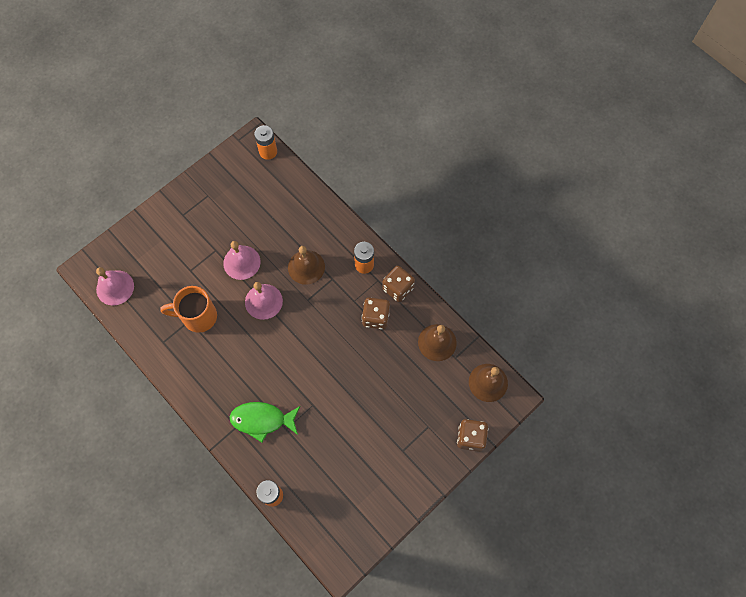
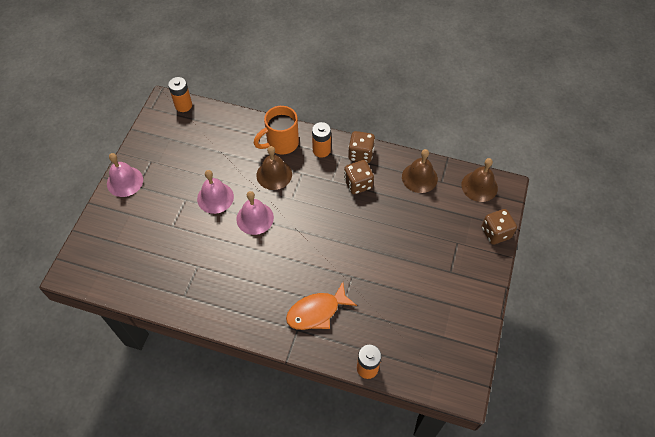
camera: 30 degrees left, 10 degrees down
pink bell [96,267,134,305] -> pink bell moved to [107,153,143,197]
orange mug [160,286,217,333] -> orange mug moved to [253,106,299,154]
green fish [230,402,300,442] -> orange fish [286,282,357,330]

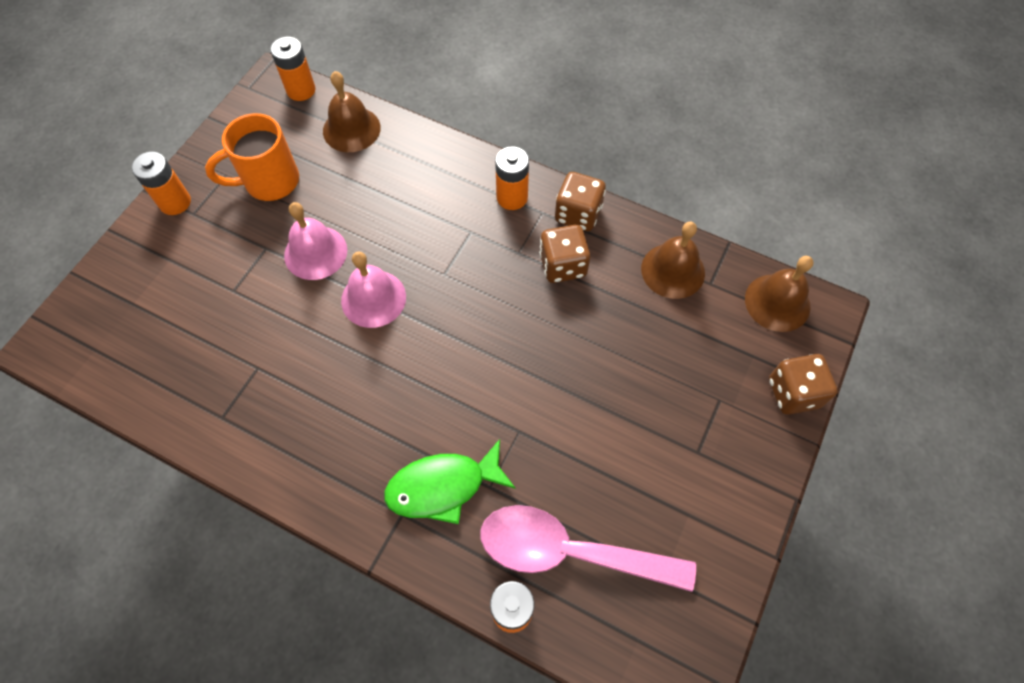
camera: 10 degrees right, 5 degrees up
pink bell [107,153,143,197] -> orange battery [132,152,191,215]
orange mug [253,106,299,154] -> orange mug moved to [205,113,299,201]
brown bell [256,146,292,190] -> brown bell moved to [323,71,381,152]
orange fish [286,282,357,330] -> green fish [384,439,516,524]
none -> pink spoon [481,505,696,592]

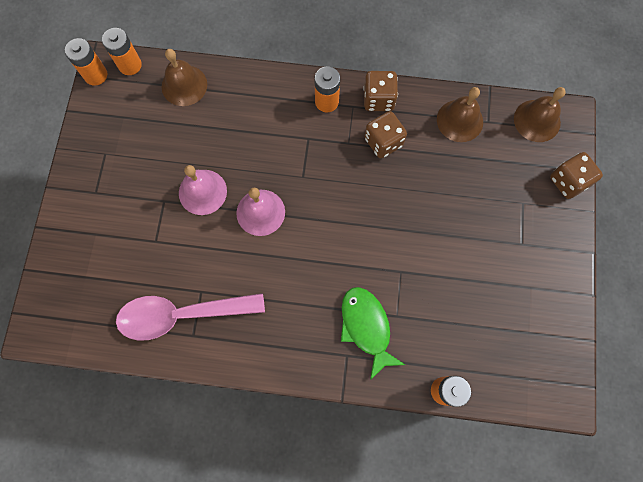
camera: 20 degrees left, 10 degrees up
orange battery [132,152,191,215] -> orange battery moved to [65,38,107,85]
orange mug [205,113,299,201] -> none
green fish [384,439,516,524] -> green fish turned 105 degrees clockwise [341,287,405,380]
pink spoon [481,505,696,592] -> pink spoon moved to [116,293,265,341]

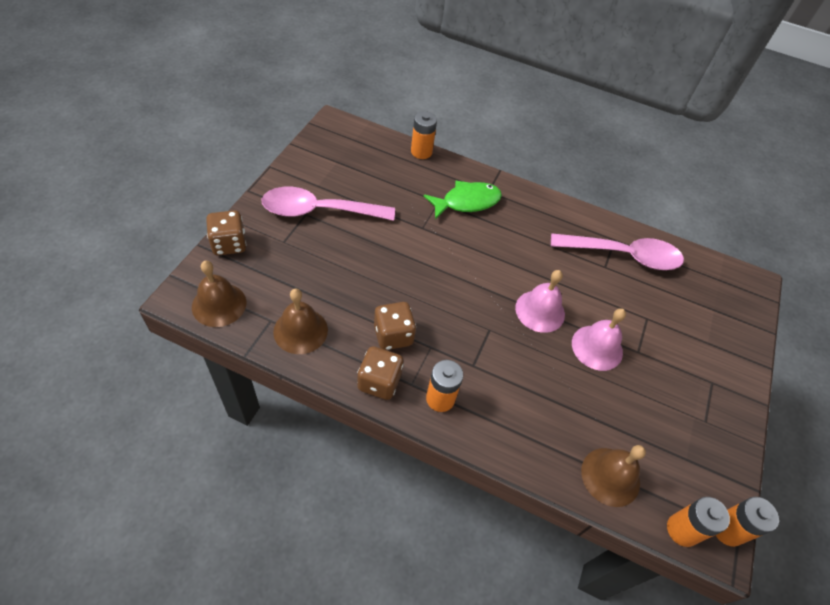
camera: 170 degrees left, 20 degrees down
green fish [341,287,405,380] -> green fish turned 105 degrees counterclockwise [424,181,502,220]
none -> pink spoon [261,187,395,221]

